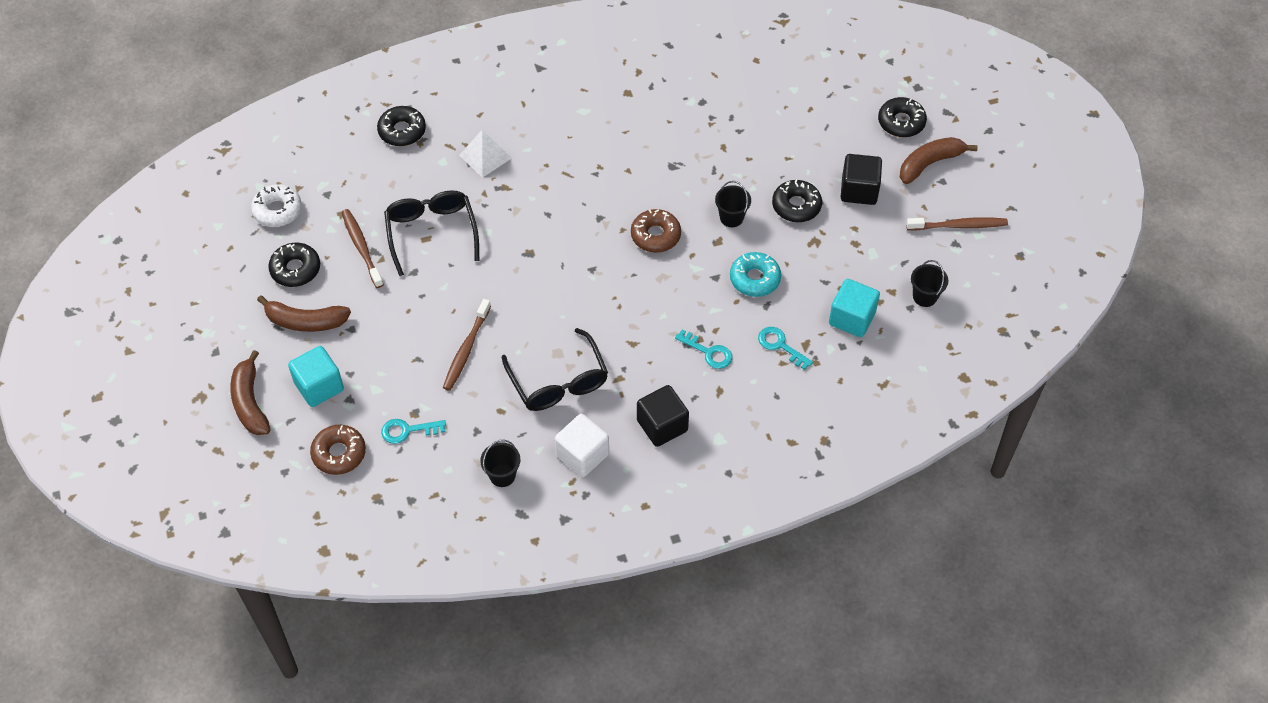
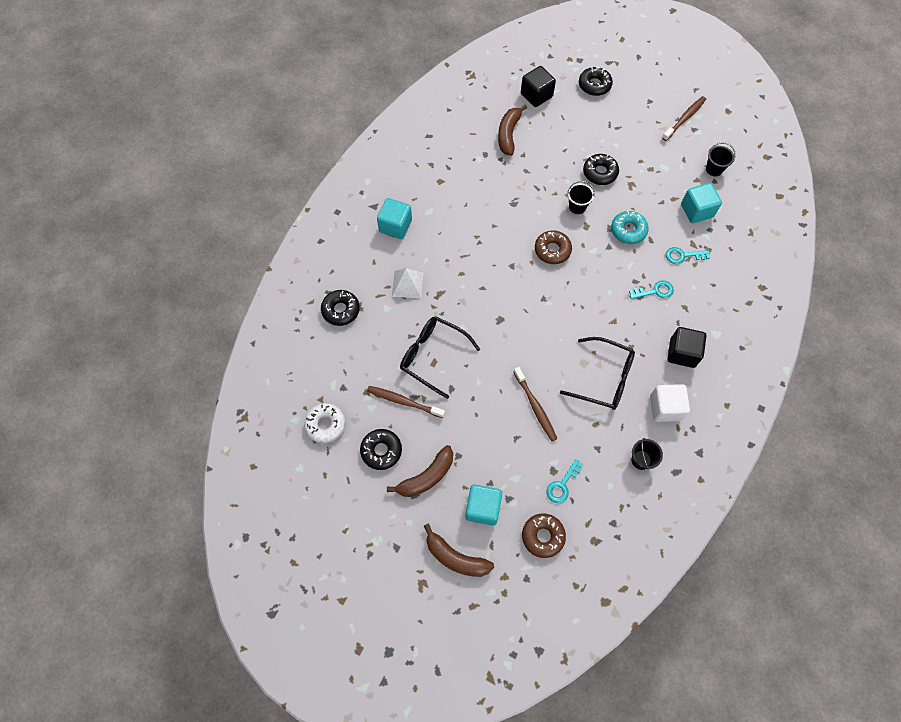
camera: 45 degrees left, 10 degrees up
black cube [841,154,882,205] -> black cube moved to [521,66,556,107]
brown banana [900,137,978,184] -> brown banana moved to [498,105,527,156]
none -> turquoise cube [377,198,412,239]

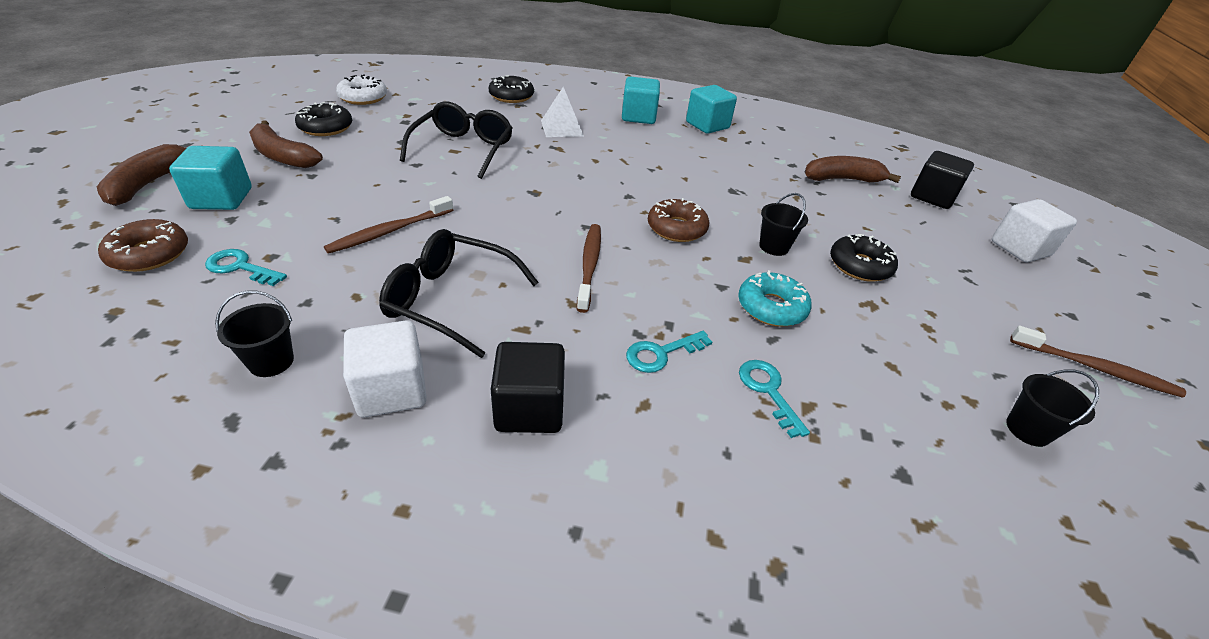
camera: 70 degrees right, 25 degrees down
brown toothbrush [367,386,445,418] -> brown toothbrush moved to [577,224,601,313]
black glasses [560,337,635,410] -> black glasses turned 105 degrees clockwise [379,229,539,358]
black donut [579,67,613,96] -> white cube [992,199,1077,262]
turquoise key [629,281,674,299] -> turquoise key turned 90 degrees clockwise [626,331,712,373]
turquoise cube [681,183,722,223] -> turquoise cube moved to [686,85,737,134]

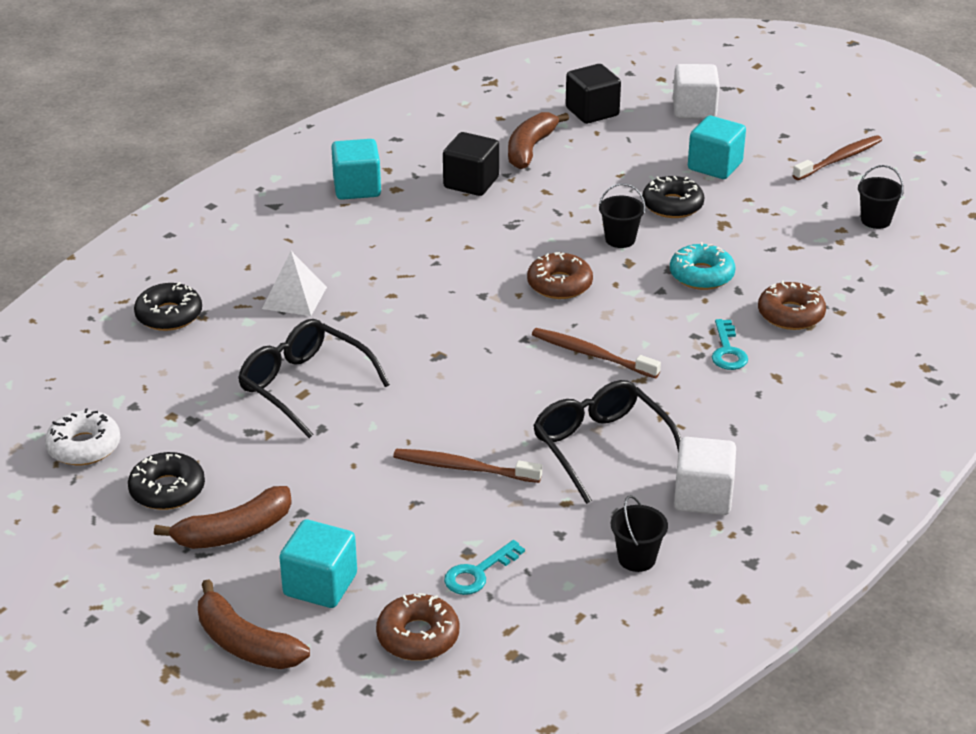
camera: 60 degrees left, 5 degrees down
brown toothbrush [324,196,453,254] -> brown toothbrush turned 120 degrees clockwise [393,449,542,483]
black glasses [379,229,539,358] -> black glasses turned 105 degrees clockwise [533,380,681,504]
black cube [491,342,565,433] -> black cube moved to [443,132,499,196]
turquoise cube [622,77,660,124] -> turquoise cube moved to [688,116,746,179]
turquoise key [739,360,810,438] -> brown donut [758,280,826,330]

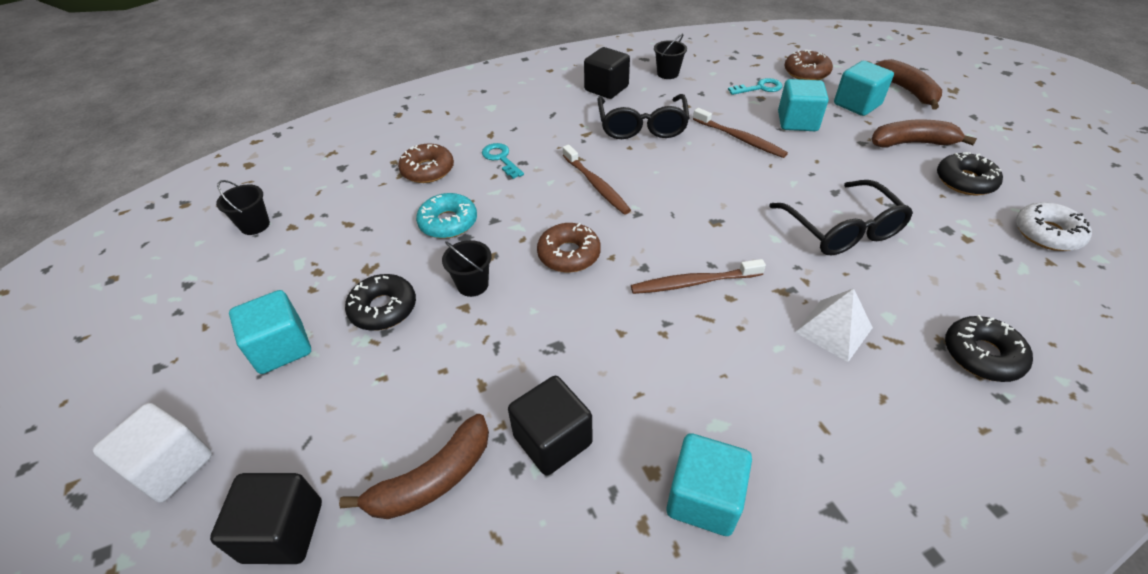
camera: 150 degrees left, 10 degrees up
white cube [674,437,736,515] -> black cube [584,47,630,99]
turquoise key [712,319,748,370] -> turquoise key turned 60 degrees counterclockwise [482,143,524,179]
brown toothbrush [792,135,882,180] -> brown toothbrush moved to [631,259,766,294]
none -> turquoise cube [778,79,829,131]

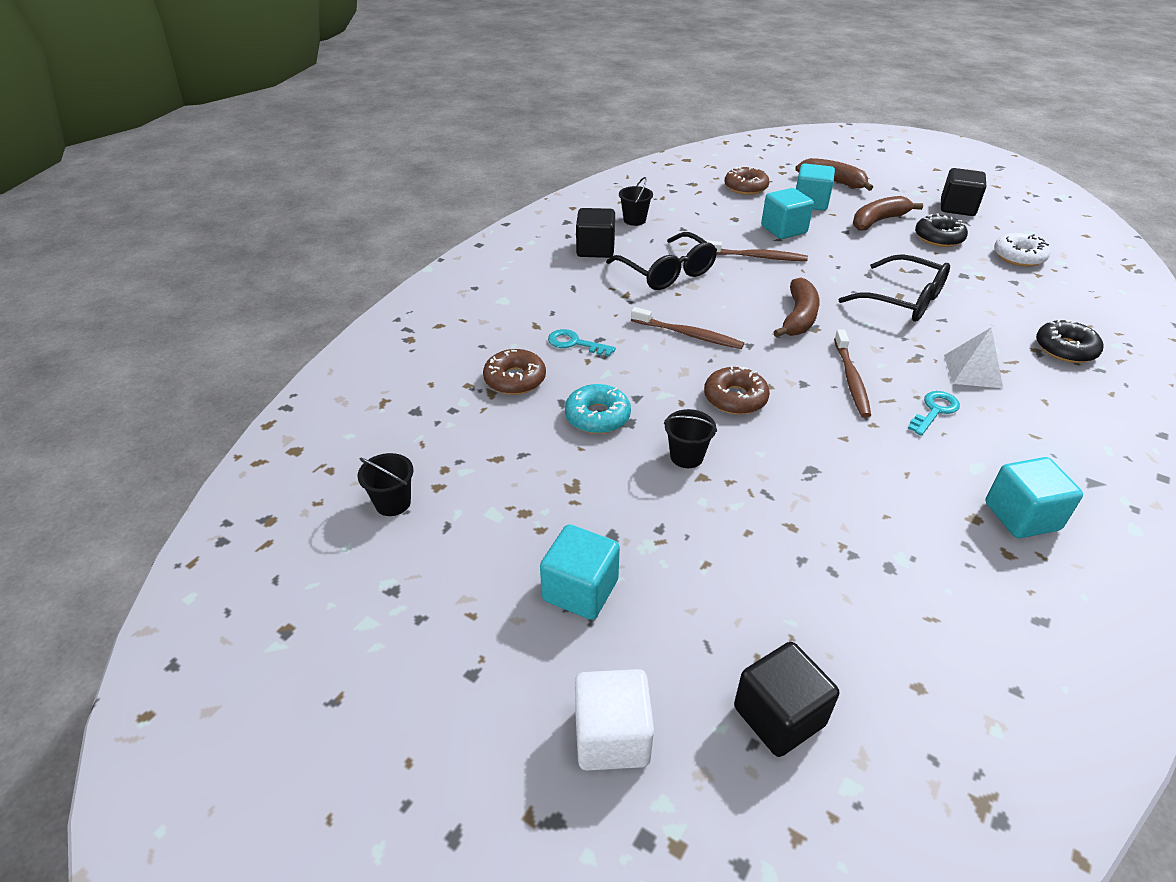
camera: 35 degrees left, 5 degrees down
brown banana [339,414,489,519] -> brown banana moved to [774,278,820,337]
black donut [345,274,416,331] -> none
black cube [508,376,592,476] -> black cube moved to [941,168,986,216]
brown toothbrush [631,259,766,294] -> brown toothbrush turned 45 degrees counterclockwise [834,330,871,418]
turquoise key [728,78,782,95] -> turquoise key moved to [908,391,960,436]

